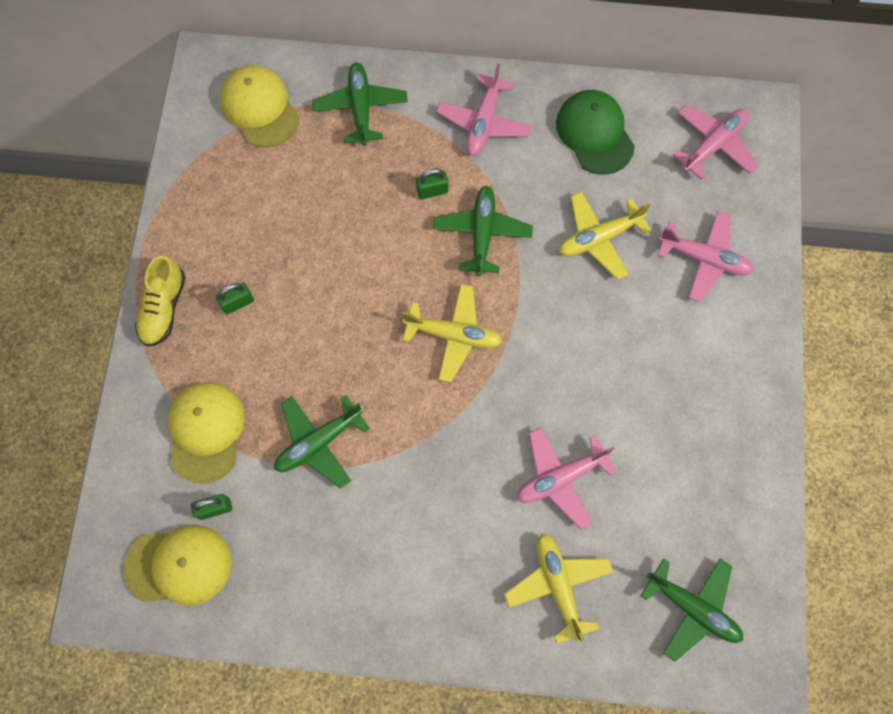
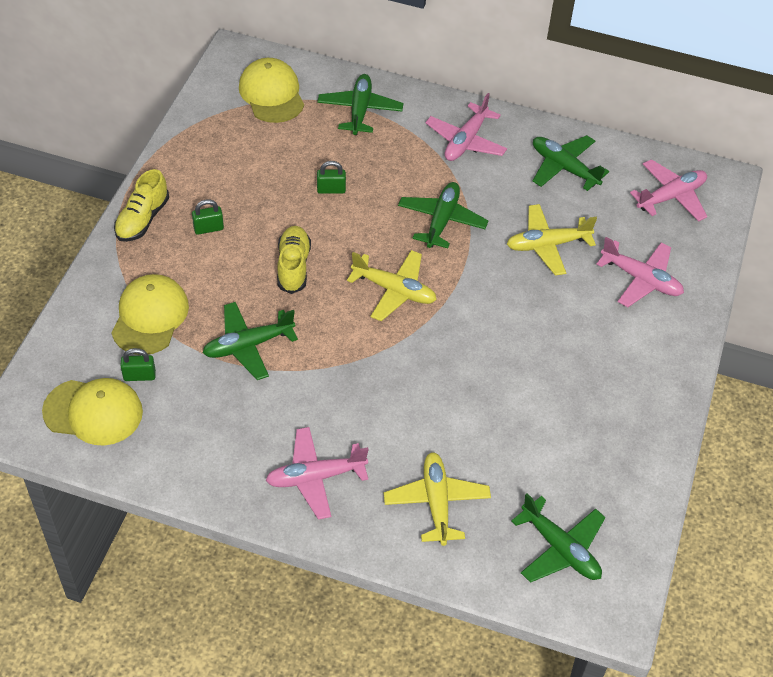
camera: 10 degrees right, 20 degrees down
green padlock [416,168,449,199] -> green padlock moved to [317,161,346,194]
pink plane [517,427,617,529] -> pink plane moved to [266,427,369,520]
green cap [556,90,635,174] -> green plane [533,135,609,191]
none -> yellow shoe [277,226,311,294]

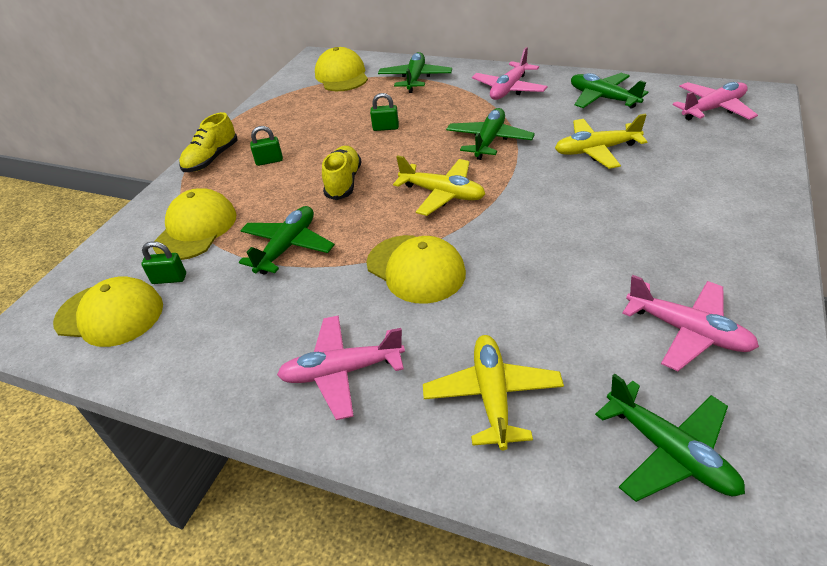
camera: 10 degrees right, 10 degrees down
green plane [203,302,298,380] -> green plane turned 135 degrees clockwise [239,206,335,275]
pink plane [597,237,684,307] -> pink plane moved to [622,275,759,371]
none -> yellow cap [366,235,466,304]

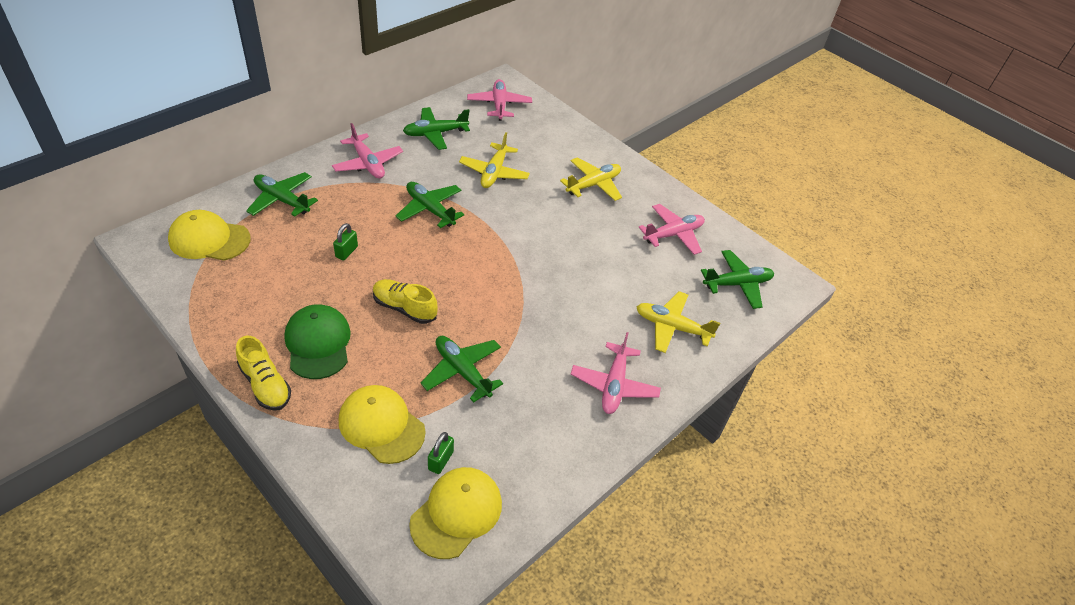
camera: 75 degrees left, 5 degrees up
green padlock [250,126,283,166] -> green cap [284,304,351,379]
yellow cap [366,235,466,304] -> none
yellow plane [393,155,485,216] -> yellow plane moved to [560,157,622,201]

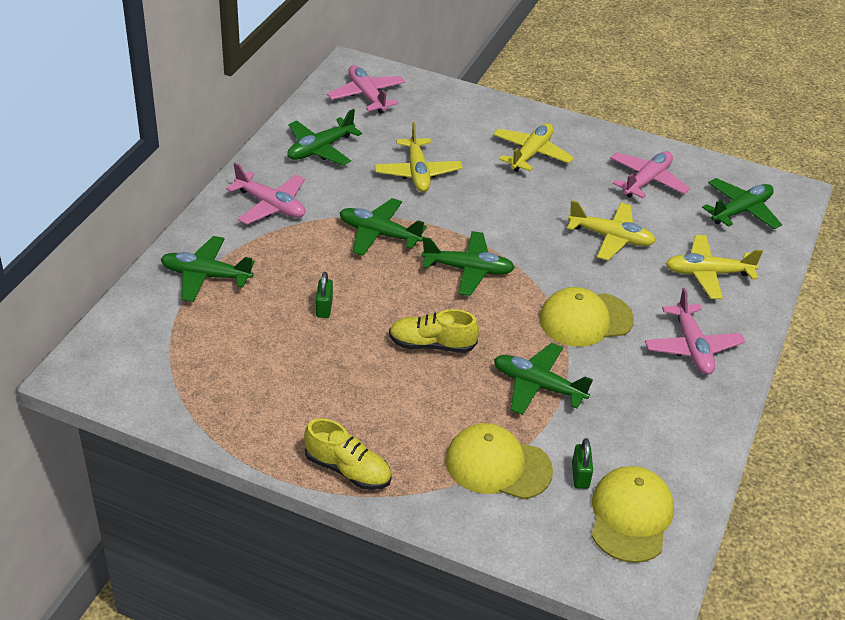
camera: 20 degrees left, 5 degrees down
yellow cap [168,210,251,261] -> yellow cap moved to [539,287,634,347]
green cap [284,304,351,379] -> none
none -> green plane [422,231,515,296]
none -> yellow plane [567,200,656,261]

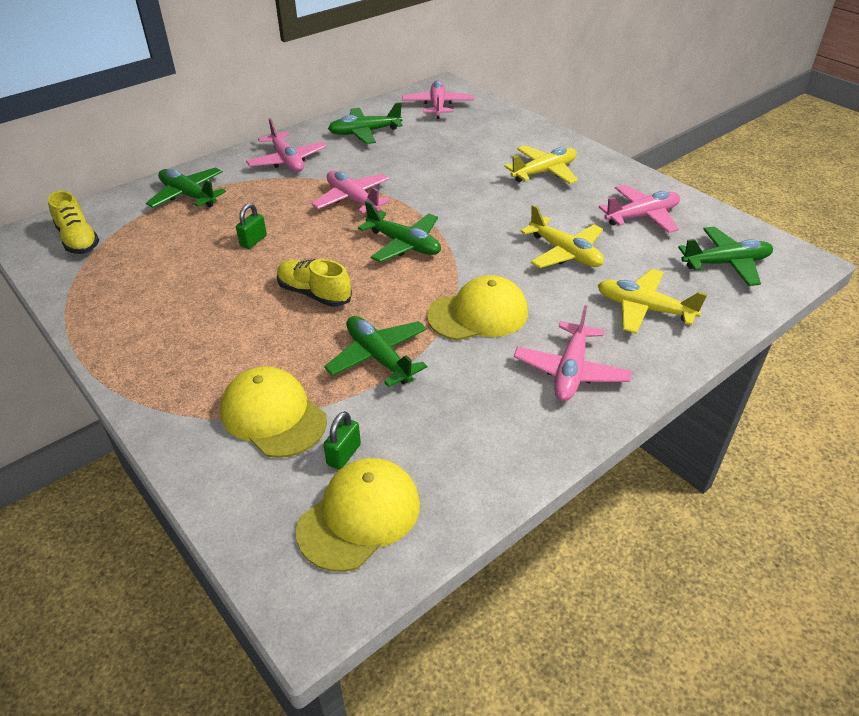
camera: 30 degrees right, 0 degrees up
yellow shoe [304,418,392,490] -> yellow shoe moved to [48,191,100,254]
green plane [340,198,427,256] -> pink plane [312,171,391,213]
yellow plane [374,122,463,192] -> none
yellow cap [539,287,634,347] -> yellow cap turned 150 degrees clockwise [427,275,528,341]

